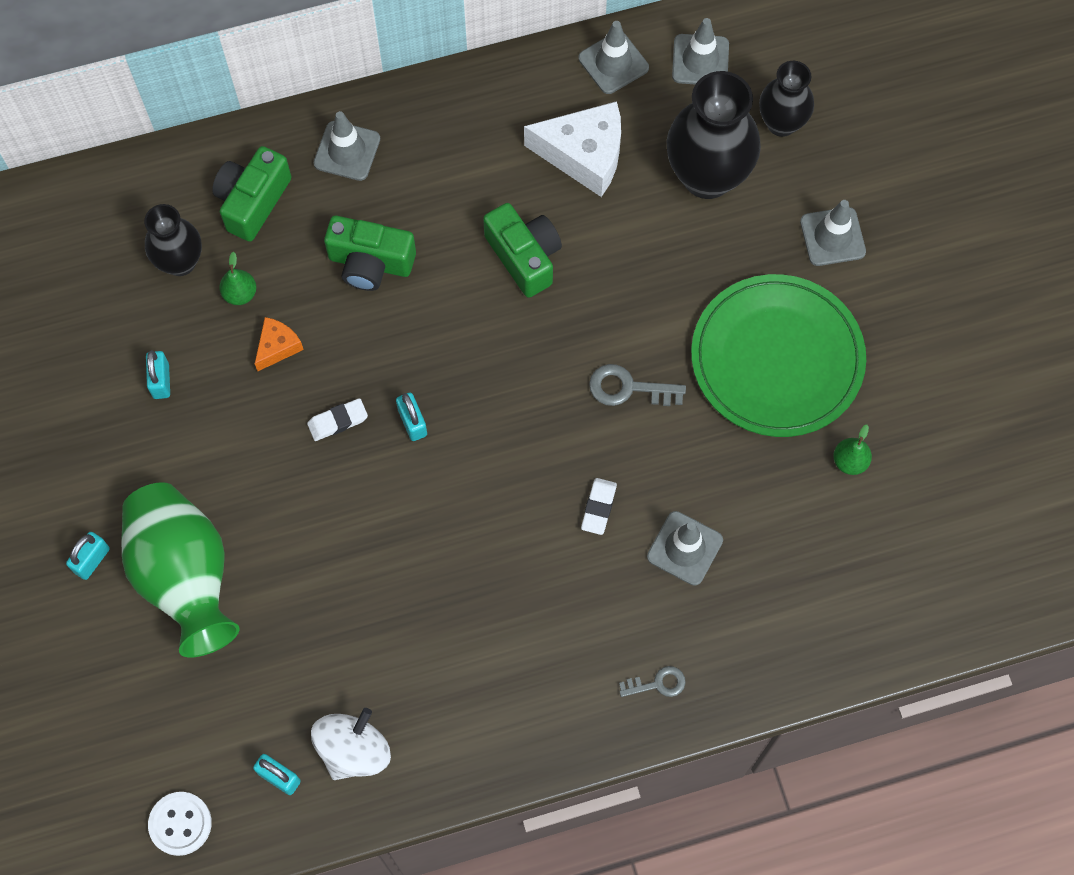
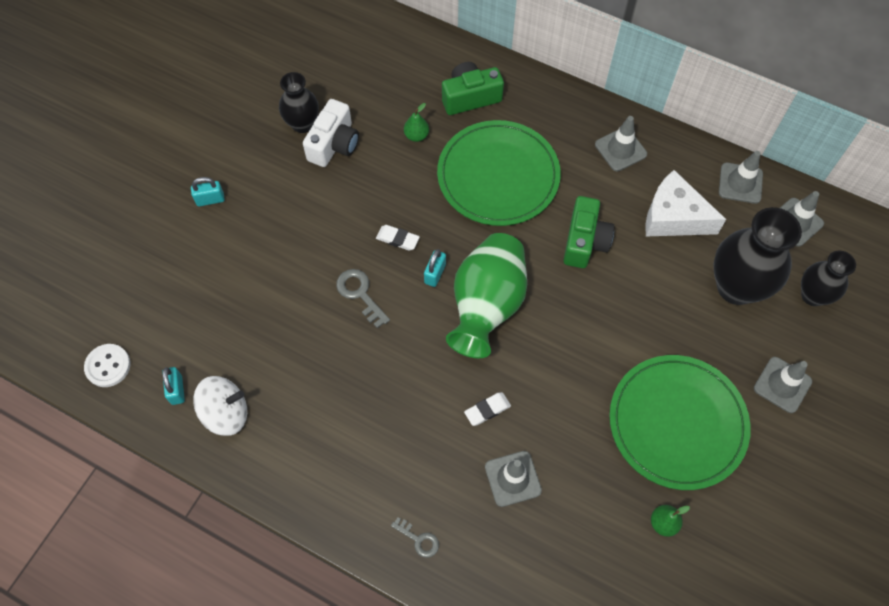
camera: 45 degrees right, 5 degrees down
green vase [121,482,240,657] -> green vase moved to [446,233,527,358]
black vase [144,204,202,276] -> black vase moved to [279,72,319,133]
turquoise padlock [146,350,170,399] -> white camera [303,99,359,167]
orange cheese [255,317,304,371] -> none
grey traffic cone [314,111,380,181] -> grey traffic cone moved to [595,116,647,171]
green camera [324,216,416,291] -> green plate [437,120,561,226]
white cheese [524,101,621,197] -> white cheese turned 150 degrees clockwise [645,170,726,236]
grey key [589,364,686,406] -> grey key moved to [336,269,390,328]

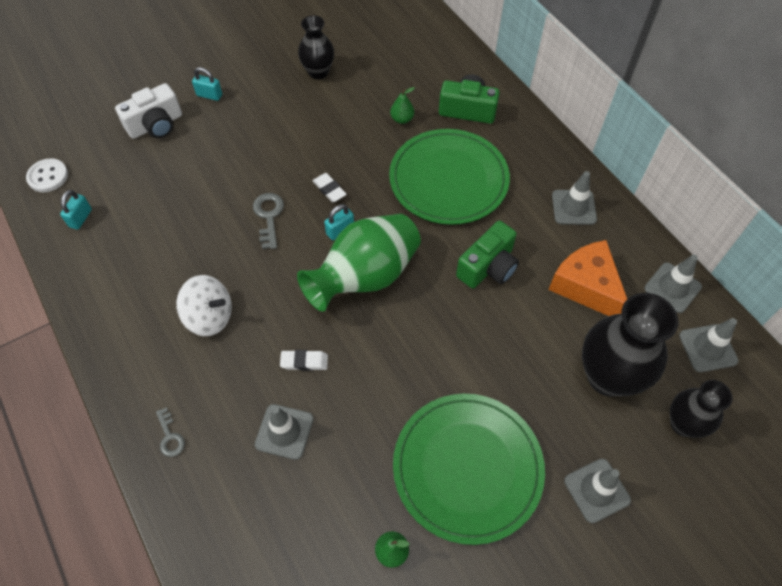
camera: 30 degrees right, 5 degrees down
white spinning top [193,376,247,436] -> white spinning top moved to [176,275,232,336]
white camera [303,99,359,167] -> white camera moved to [115,83,182,139]
white cheese [645,170,726,236] -> orange cheese [549,240,627,316]

